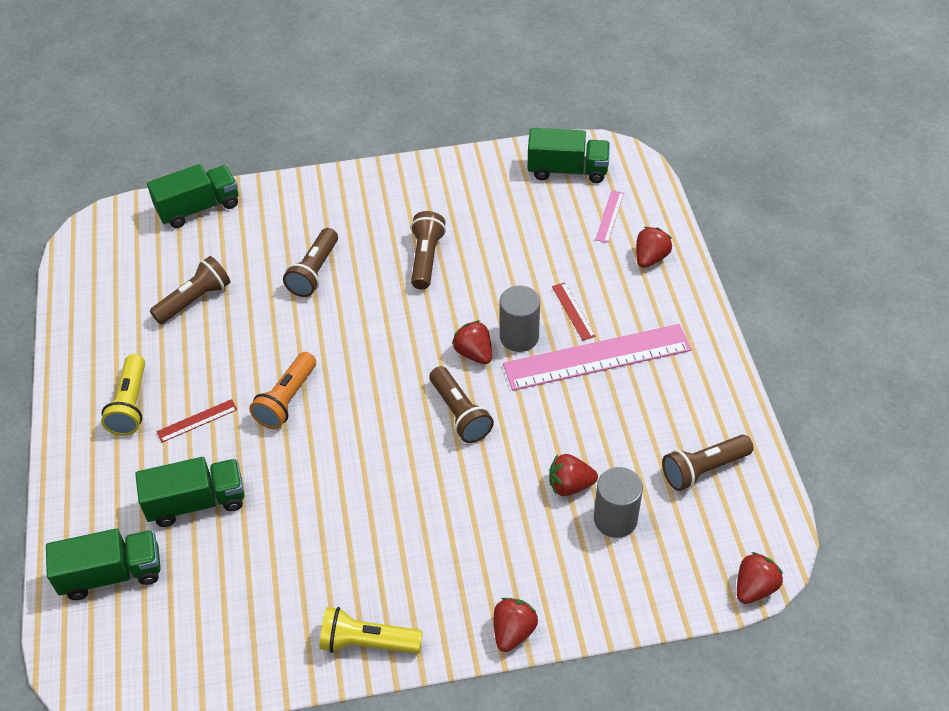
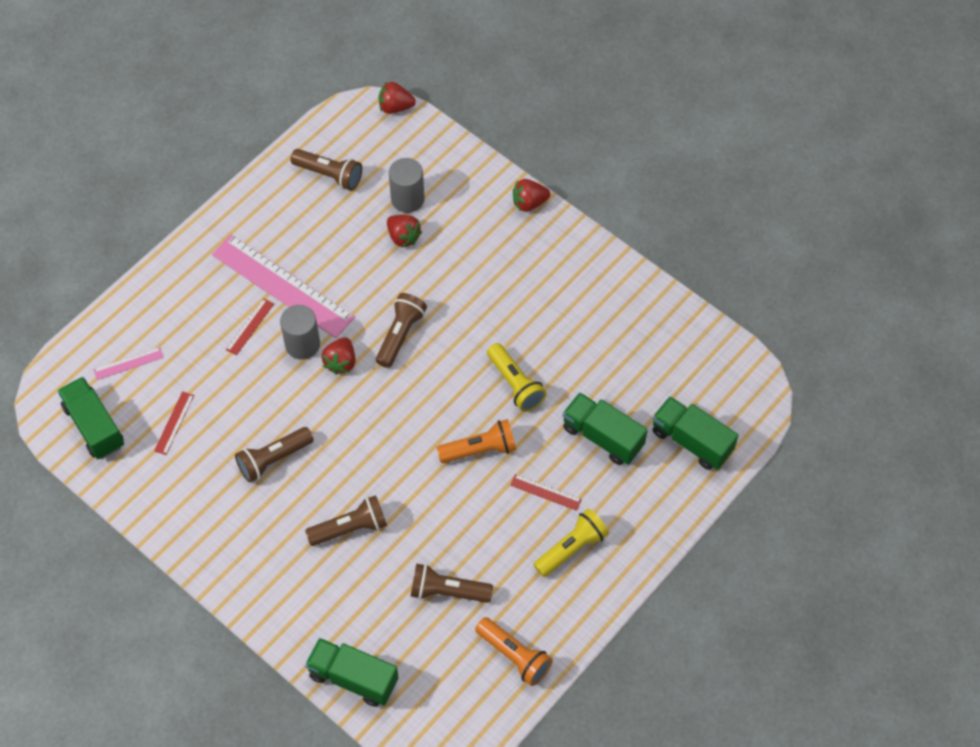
camera: 130 degrees left, 10 degrees up
yellow flashlight [319,607,423,654] -> yellow flashlight moved to [487,343,547,412]
red strawberry [636,227,672,268] -> none
none -> red ruler [154,391,194,455]
none -> orange flashlight [475,617,553,686]

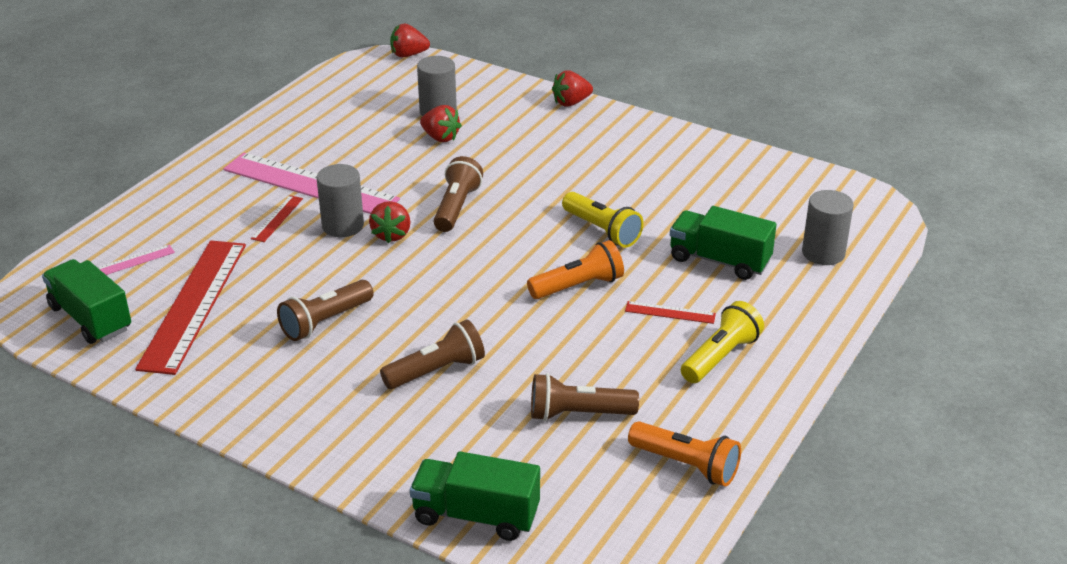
camera: 10 degrees left, 25 degrees down
red ruler [154,391,194,455] -> red ruler [135,241,246,375], size x2.39
brown flashlight [290,149,362,191] -> none
green truck [652,396,739,470] -> grey cylinder [802,190,854,265]

